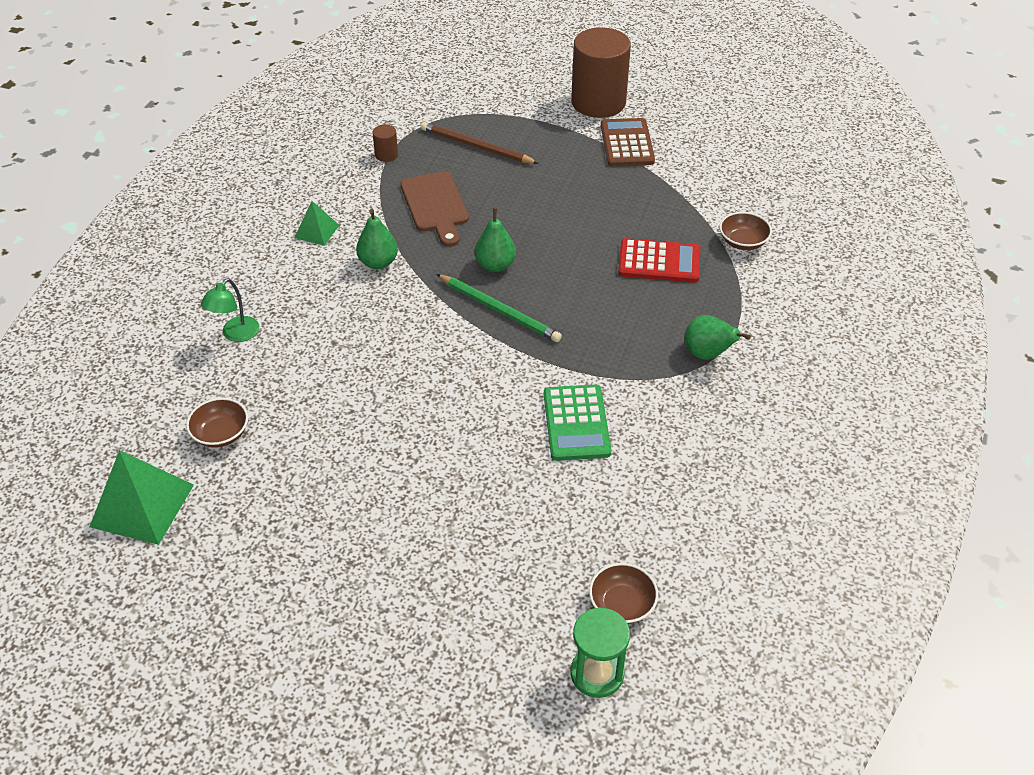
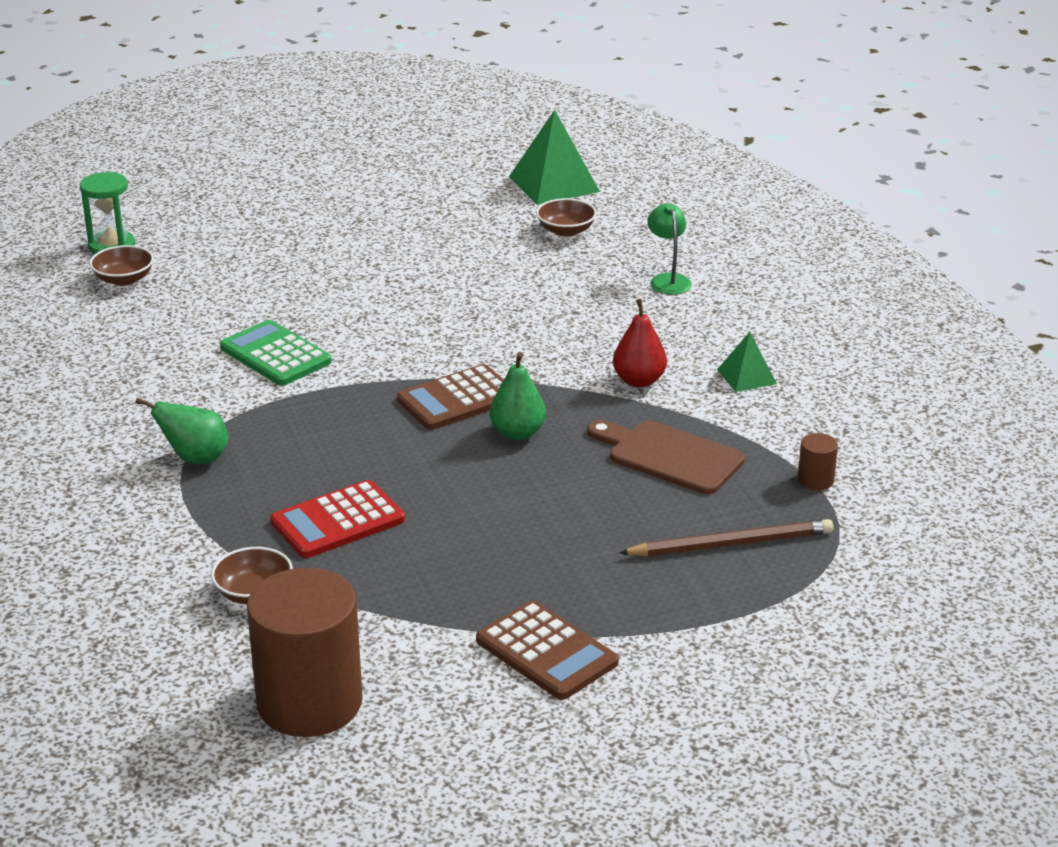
camera: 140 degrees right, 15 degrees down
green pear [356,209,398,269] -> red pear [613,299,667,387]
green pencil [436,274,562,342] -> brown calculator [397,364,504,430]
brown cylinder [571,27,631,118] -> brown cylinder moved to [247,568,363,737]

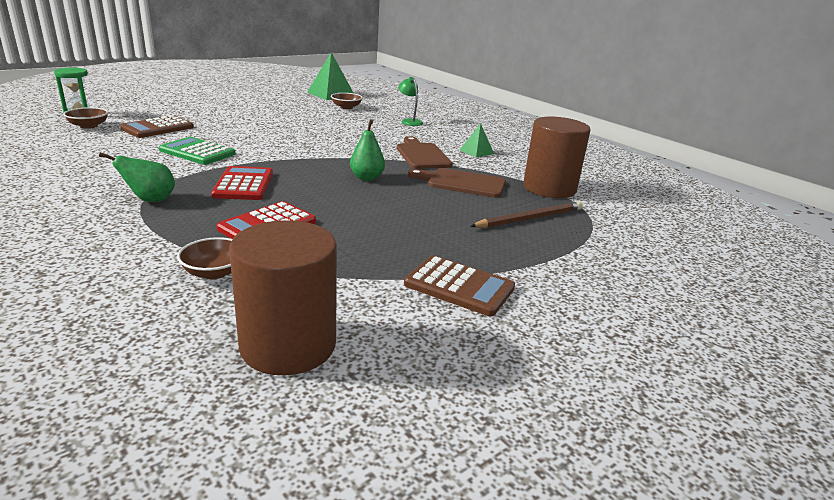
camera: 20 degrees left, 5 degrees down
brown calculator [397,364,504,430] -> brown calculator moved to [120,115,194,138]
red pear [613,299,667,387] -> brown cutting board [397,136,453,169]
brown cylinder [798,433,838,490] -> brown cylinder [523,116,591,198], size x2.48
none -> red calculator [211,166,273,200]

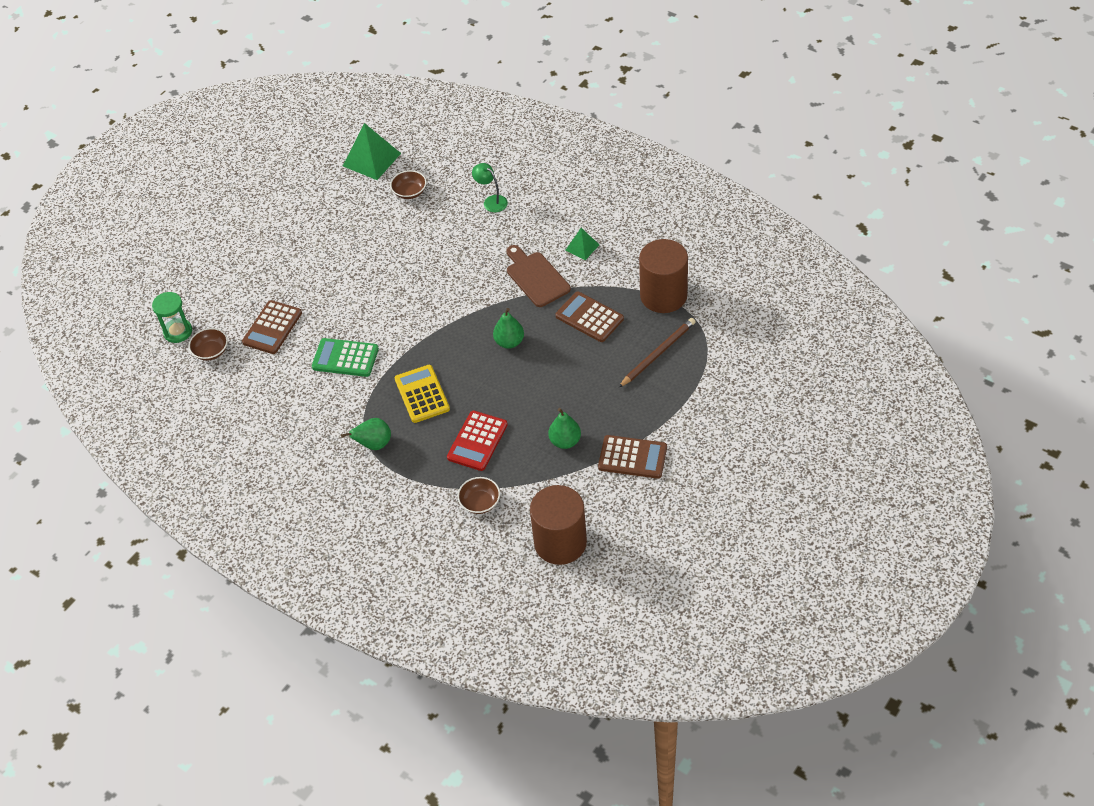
camera: 10 degrees left, 25 degrees up
red calculator [211,166,273,200] -> yellow calculator [395,365,450,423]
brown cutting board [408,168,506,198] -> brown calculator [555,291,624,342]
none -> green pear [548,408,581,449]

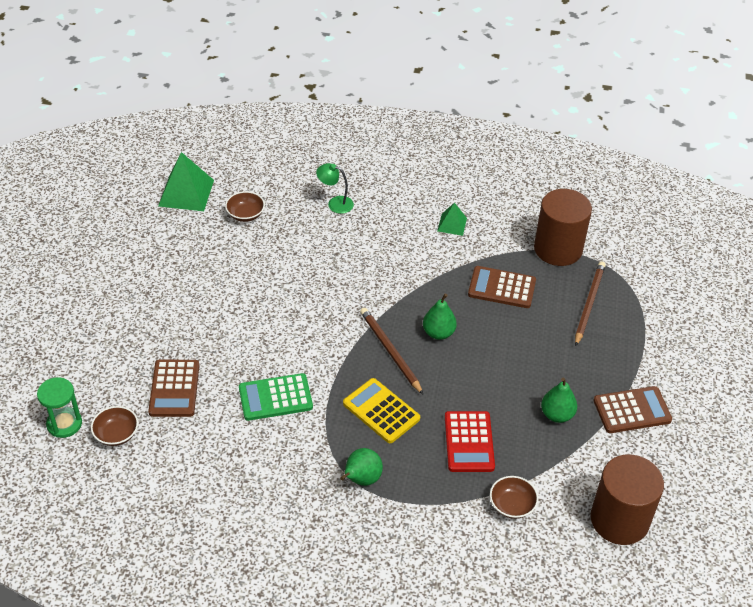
camera: 30 degrees left, 5 degrees down
brown cutting board [507,245,571,307] -> none
none -> brown pencil [360,308,423,394]

